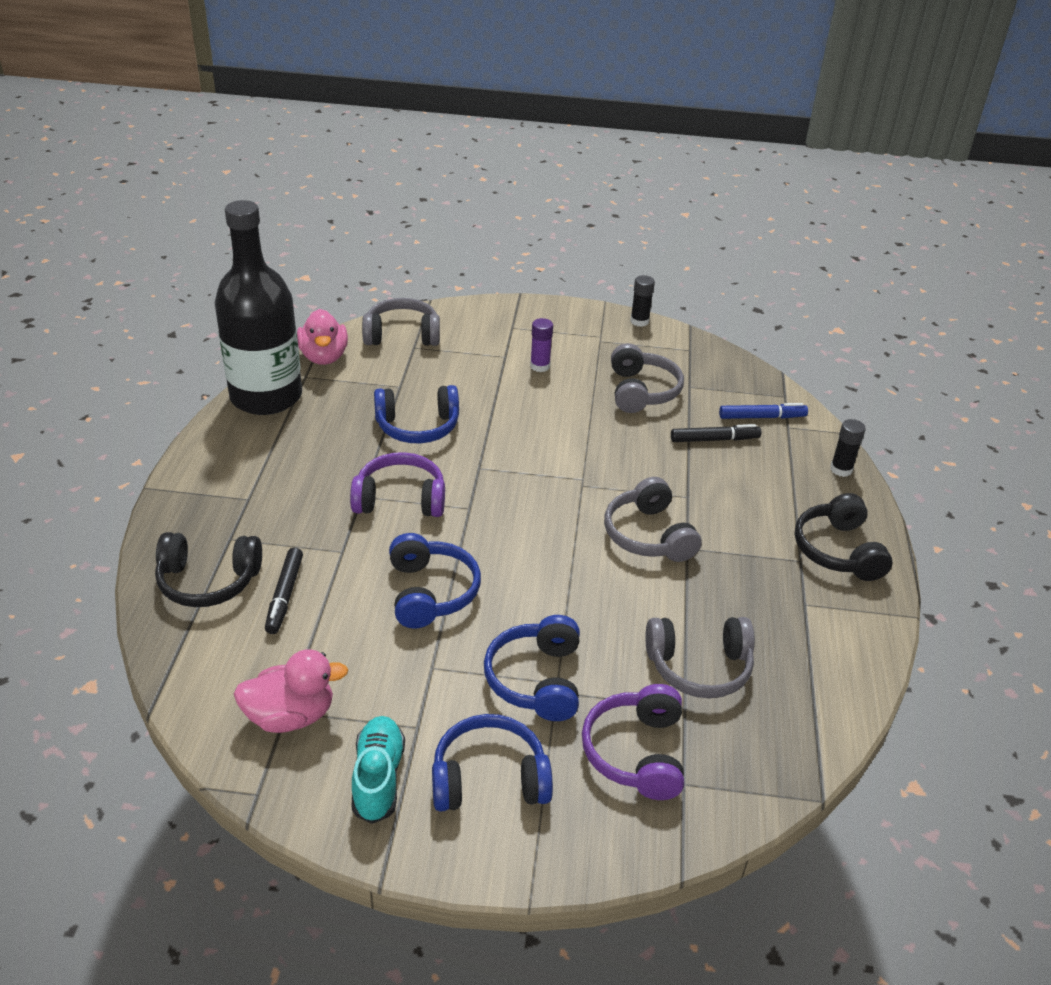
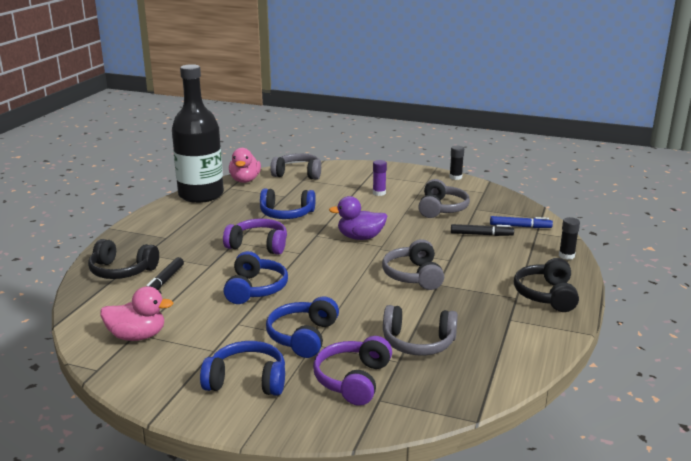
camera: 15 degrees right, 15 degrees down
turquoise shoe [352,716,405,824] -> none
none -> purple duck [329,196,387,240]

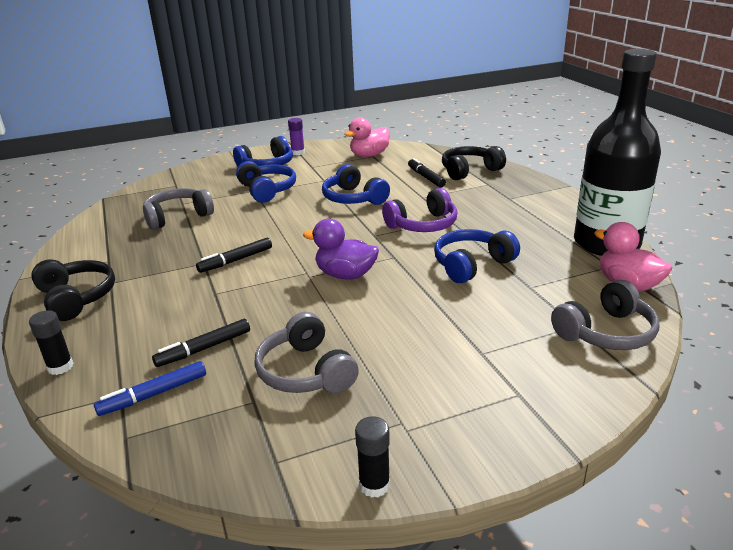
camera: 140 degrees right, 5 degrees up
purple headphones [313,336,392,406] -> none
purple duck [329,196,387,240] -> purple duck turned 120 degrees counterclockwise [303,219,379,280]
purple glue stick [373,160,387,196] -> purple glue stick moved to [288,118,305,155]
grey headphones [382,239,444,290] -> black marker [196,238,272,273]

